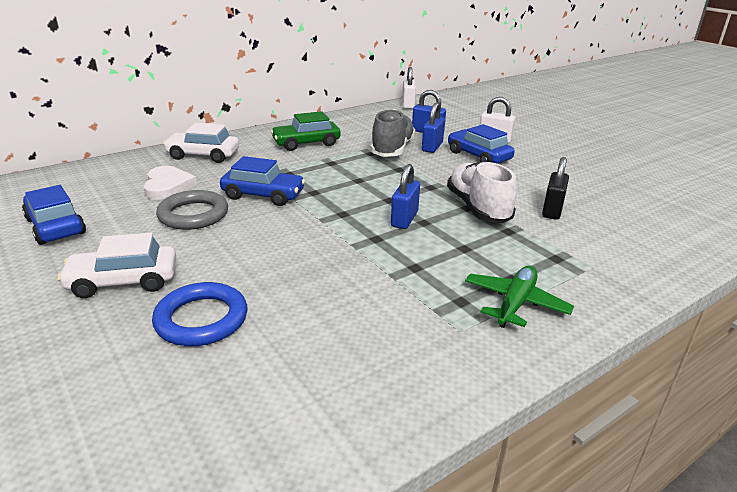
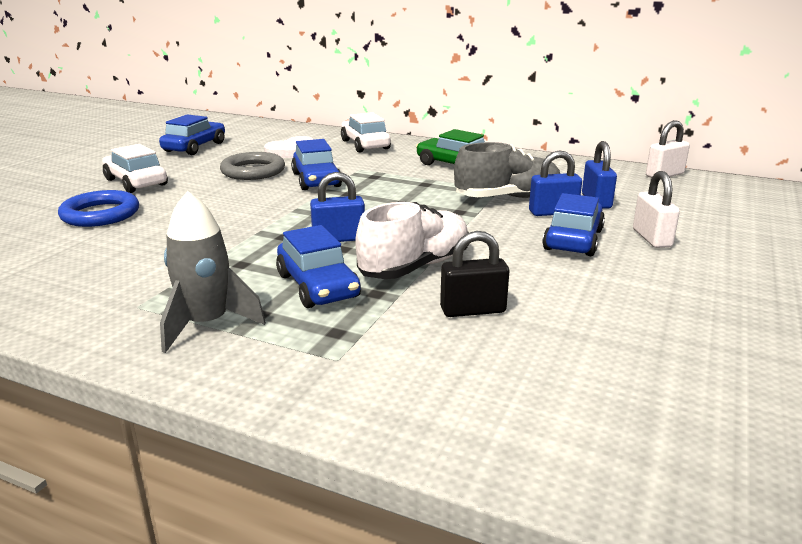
camera: 60 degrees right, 5 degrees down
green plane [465,266,574,328] -> grey rocket [160,191,266,353]
none -> blue car [276,225,361,308]

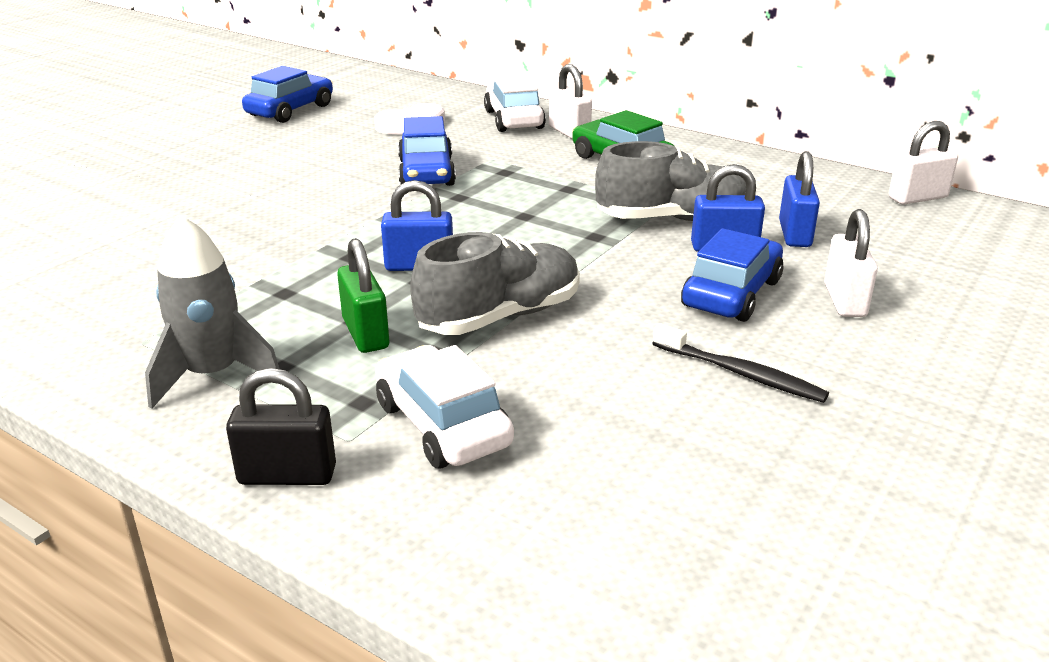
camera: 10 degrees right, 5 degrees up
blue ring [58,190,139,227] -> none
white car [102,144,168,193] -> white car moved to [375,345,514,468]
grey ring [220,152,285,180] -> none
blue car [276,225,361,308] -> green padlock [337,238,389,353]
white shoe [356,202,469,279] -> grey shoe [410,232,580,335]
black padlock [440,231,509,317] -> black padlock moved to [226,368,336,485]
none -> white padlock [549,64,592,139]
none -> black toothbrush [652,323,829,403]

